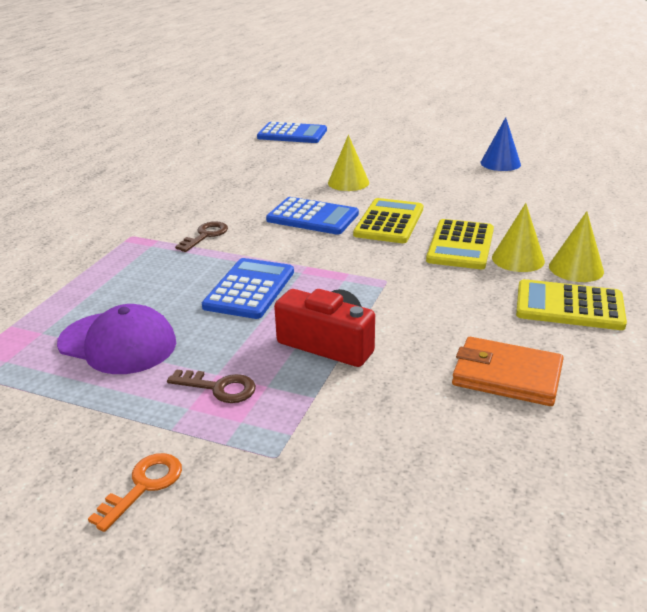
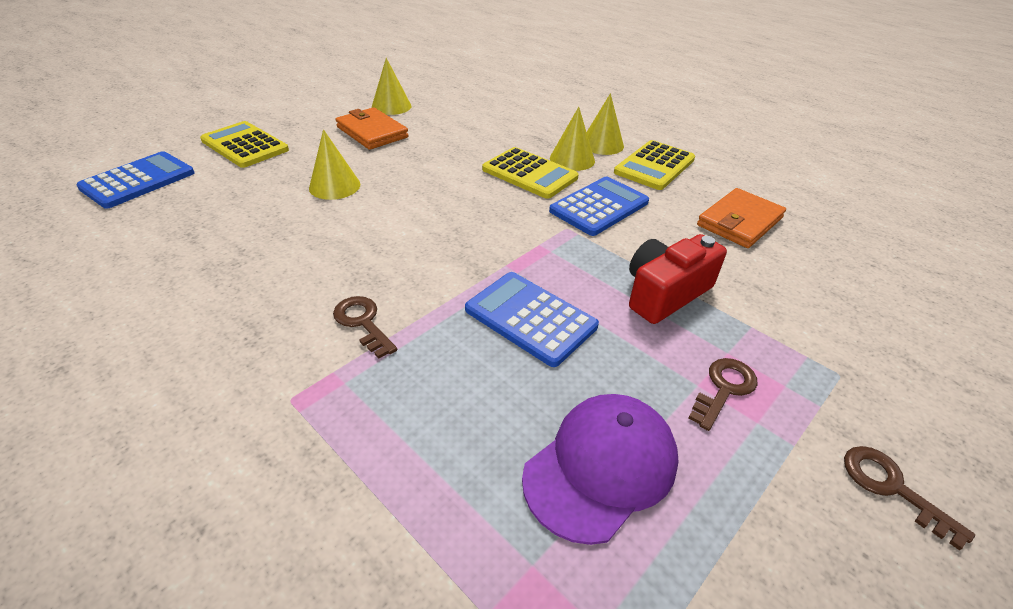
camera: 70 degrees left, 10 degrees up
orange key [88,453,182,532] -> brown key [844,446,975,551]
blue calculator [266,197,359,235] -> blue calculator moved to [549,176,649,236]
yellow calculator [353,198,423,243] -> yellow calculator moved to [200,121,289,168]
blue cone [480,117,521,171] -> yellow cone [372,58,412,115]
none -> orange wallet [335,107,409,150]

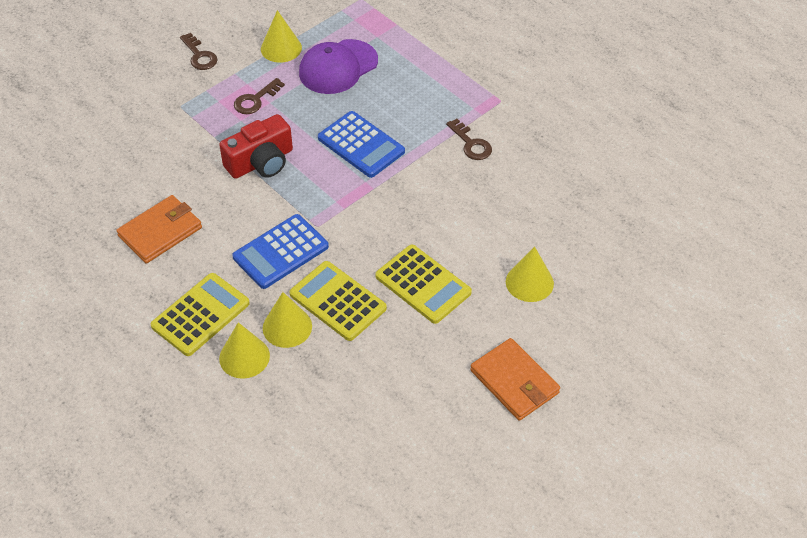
camera: 175 degrees left, 10 degrees up
blue calculator [77,151,195,209] -> none
yellow calculator [200,121,289,168] -> yellow calculator moved to [376,245,472,324]
yellow cone [372,58,412,115] -> yellow cone moved to [261,10,302,63]

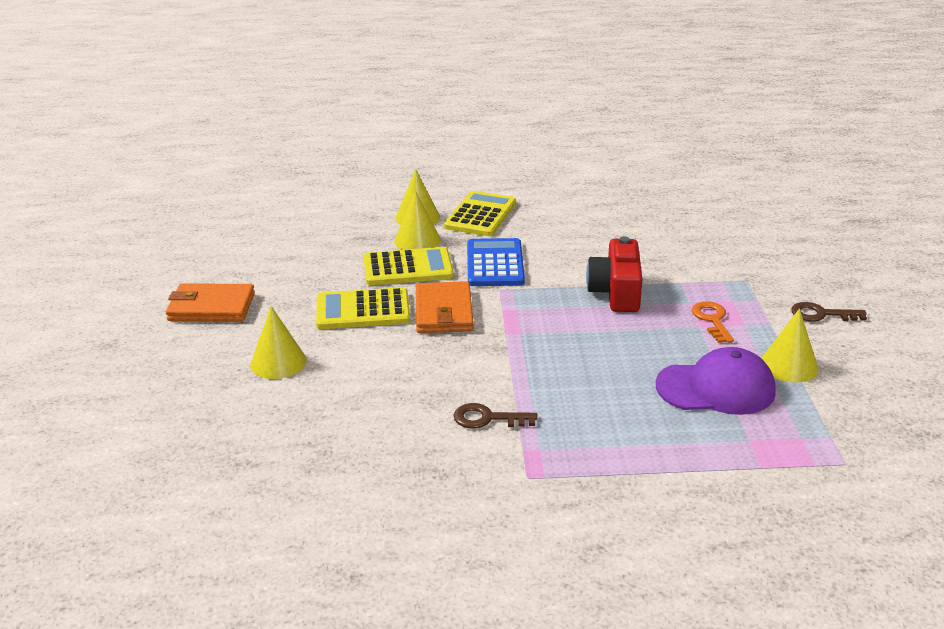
camera: 130 degrees right, 20 degrees down
orange wallet [117,195,202,264] -> orange wallet moved to [416,281,474,333]
yellow calculator [151,273,250,356] -> yellow calculator turned 150 degrees counterclockwise [444,191,516,236]
brown key [234,78,285,114] -> orange key [692,302,734,343]
purple cap [299,39,378,94] -> purple cap turned 90 degrees clockwise [656,347,776,415]
blue calculator [318,111,405,178] -> none

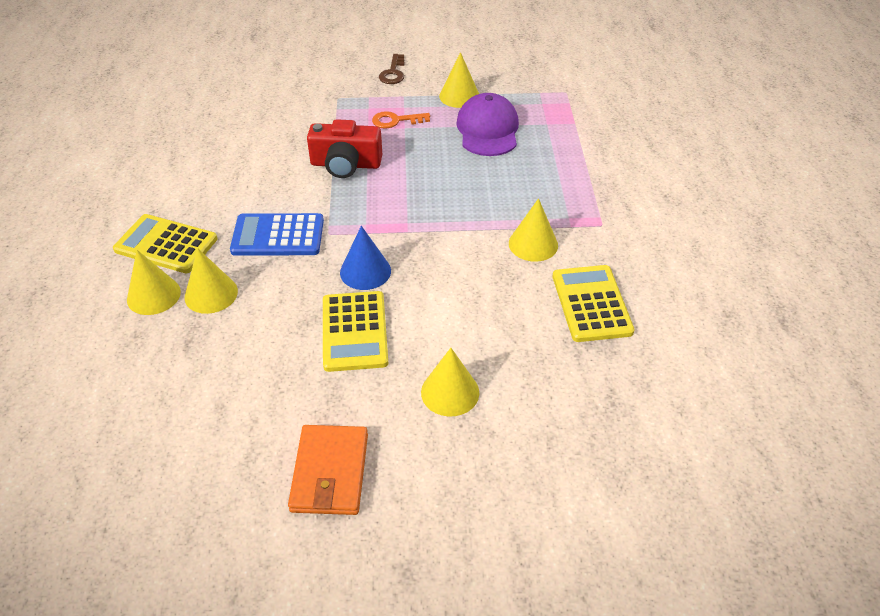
camera: 90 degrees left, 15 degrees up
yellow calculator [363,247,454,285] -> yellow calculator moved to [552,265,635,342]
orange wallet [416,281,474,333] -> blue cone [340,226,391,290]
brown key [453,403,537,428] -> yellow cone [509,198,558,262]

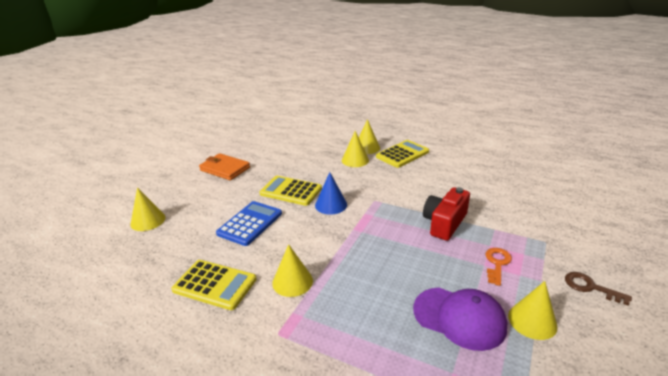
camera: 120 degrees right, 15 degrees down
blue calculator [230,213,324,256] -> blue calculator moved to [216,201,282,246]
yellow cone [421,348,479,417] -> yellow cone moved to [130,187,166,231]

